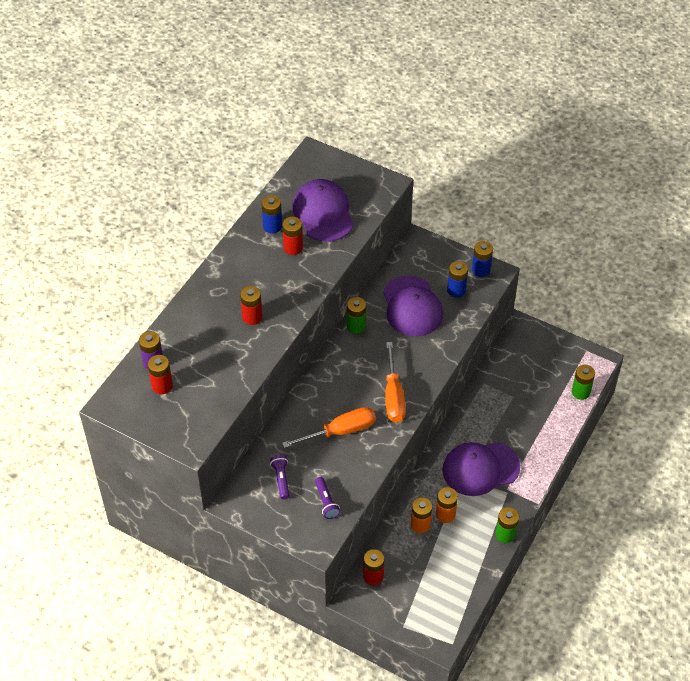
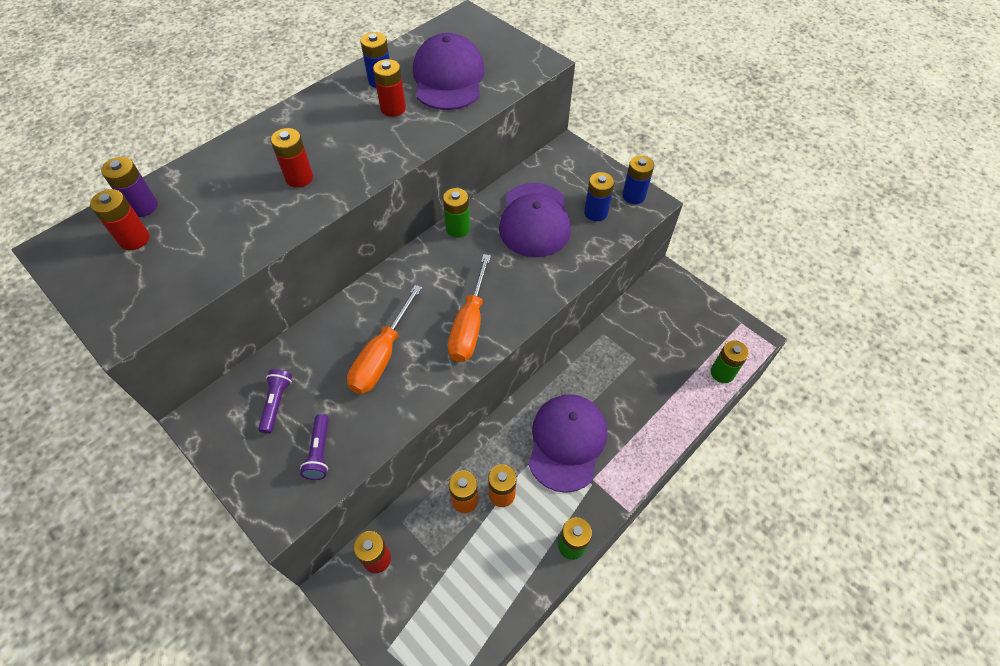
camera: 15 degrees right, 5 degrees up
orange screwdriver [282,407,376,448] -> orange screwdriver turned 120 degrees clockwise [347,285,422,394]
purple cap [443,442,520,496] -> purple cap turned 105 degrees clockwise [528,394,607,493]

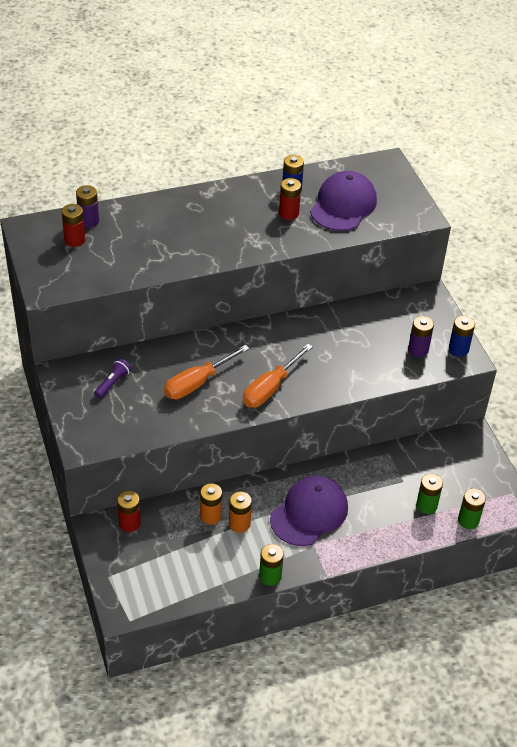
camera: 25 degrees right, 10 degrees down
red battery [271,128,313,188] -> none
purple flashlight [300,414,329,480] -> none
green battery [443,188,470,238] -> green battery moved to [416,474,443,514]
purple cap [499,183,571,257] -> none
blue battery [584,172,614,221] -> purple battery [408,316,434,357]

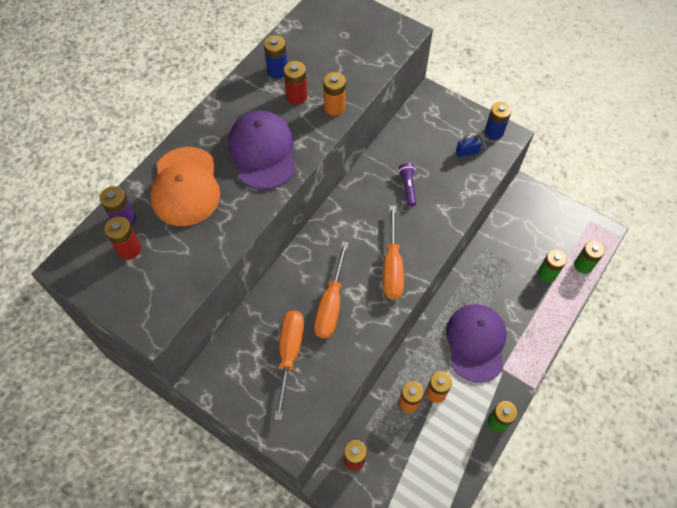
camera: 35 degrees left, 15 degrees up
purple flashlight [94,358,131,398] -> purple flashlight moved to [398,163,416,207]
purple cap [310,171,377,231] -> purple cap moved to [228,111,296,190]
purple battery [408,316,434,357] -> blue padlock [456,133,482,157]
none -> orange cap [150,147,220,226]
none -> orange screwdriver [274,310,304,420]
none -> orange battery [323,72,346,116]

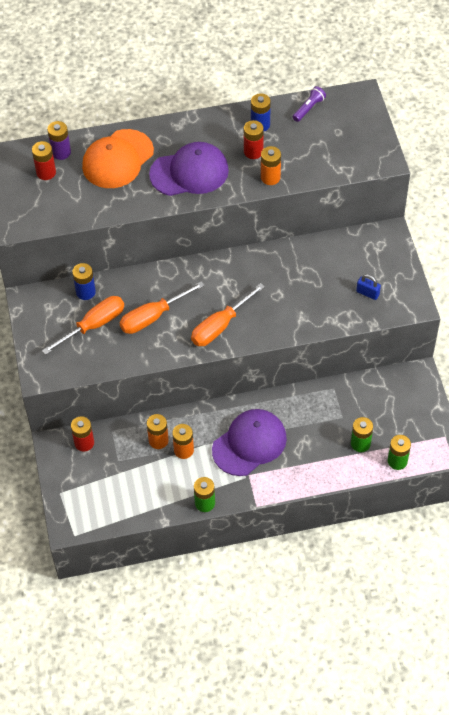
camera: 45 degrees right, 5 degrees down
purple cap [228,111,296,190] -> purple cap turned 45 degrees clockwise [149,142,229,196]
purple flashlight [398,163,416,207] -> purple flashlight moved to [293,86,326,122]
blue battery [485,102,512,140] -> blue battery moved to [72,263,96,300]

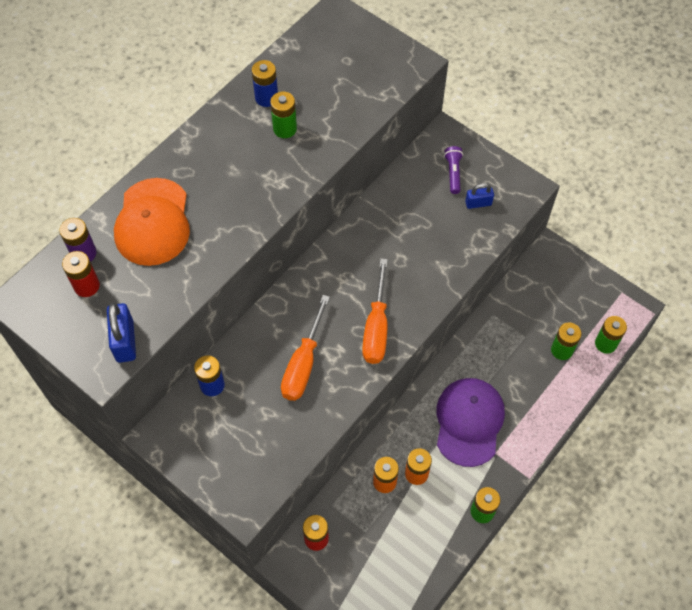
camera: 40 degrees left, 5 degrees up
orange screwdriver [42,296,124,355] -> none
purple cap [149,142,229,196] -> none
red battery [244,120,264,159] -> green battery [270,92,297,138]
orange battery [261,146,281,185] -> none
purple flashlight [293,86,326,122] -> purple flashlight moved to [444,146,463,194]
none -> blue padlock [107,302,136,363]

